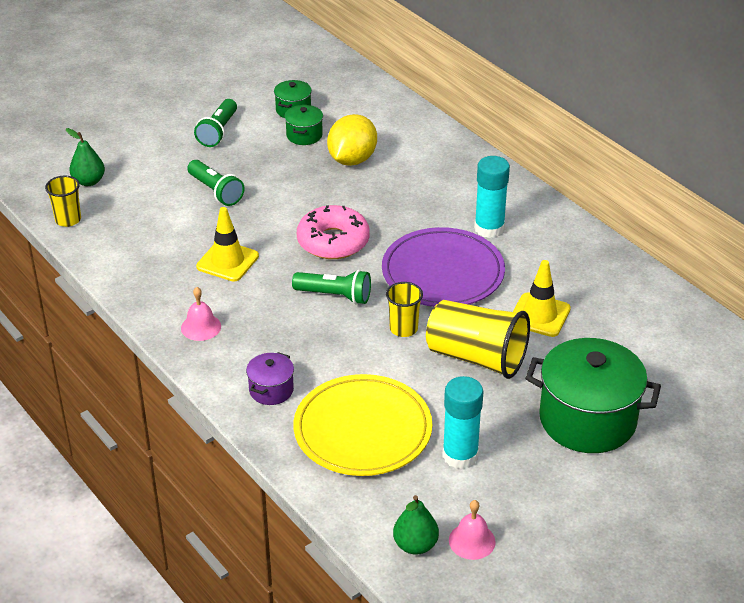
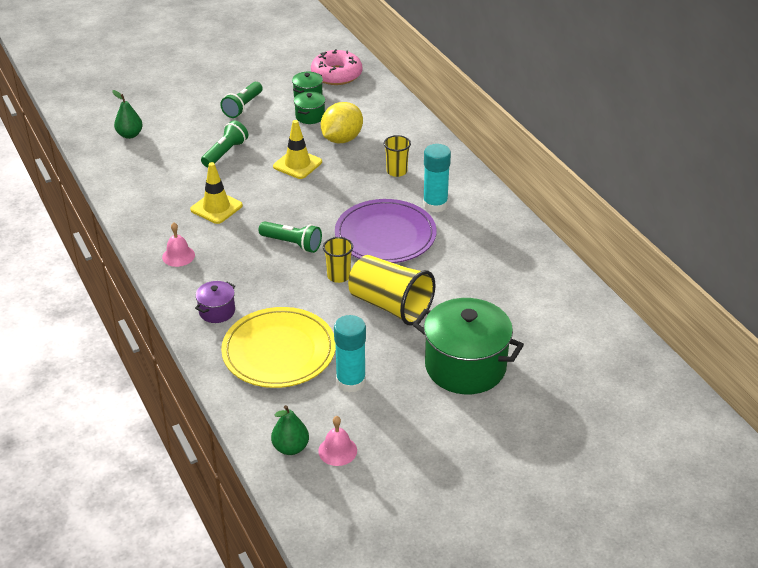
camera: 10 degrees right, 0 degrees up
yellow cup [45,176,81,227] -> yellow cup moved to [384,135,411,177]
green flashlight [187,160,245,206] -> green flashlight turned 120 degrees counterclockwise [201,120,248,167]
pink donut [297,205,370,259] -> pink donut moved to [311,49,362,85]
yellow traffic cone [513,260,571,337] -> yellow traffic cone moved to [273,120,322,179]

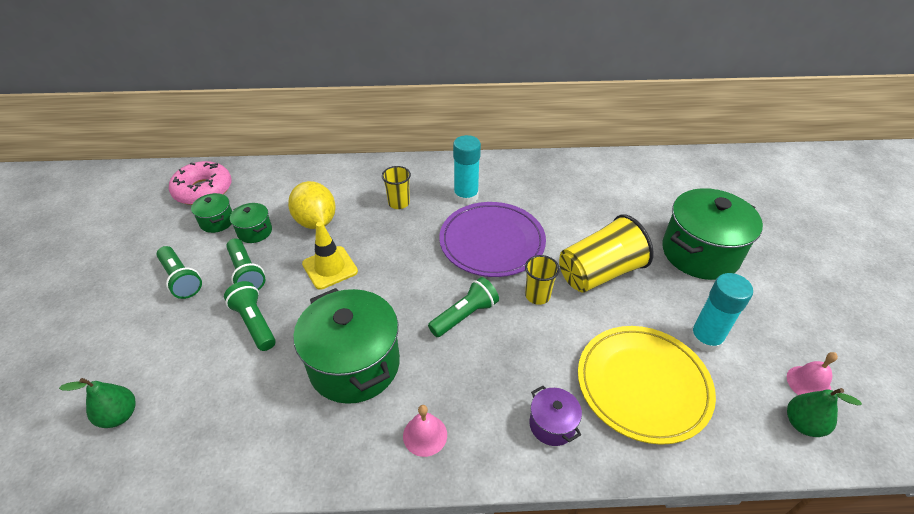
camera: 65 degrees left, 5 degrees up
yellow traffic cone [190,162,243,224] -> green pot [293,288,400,404]
none -> green flashlight [226,238,265,290]

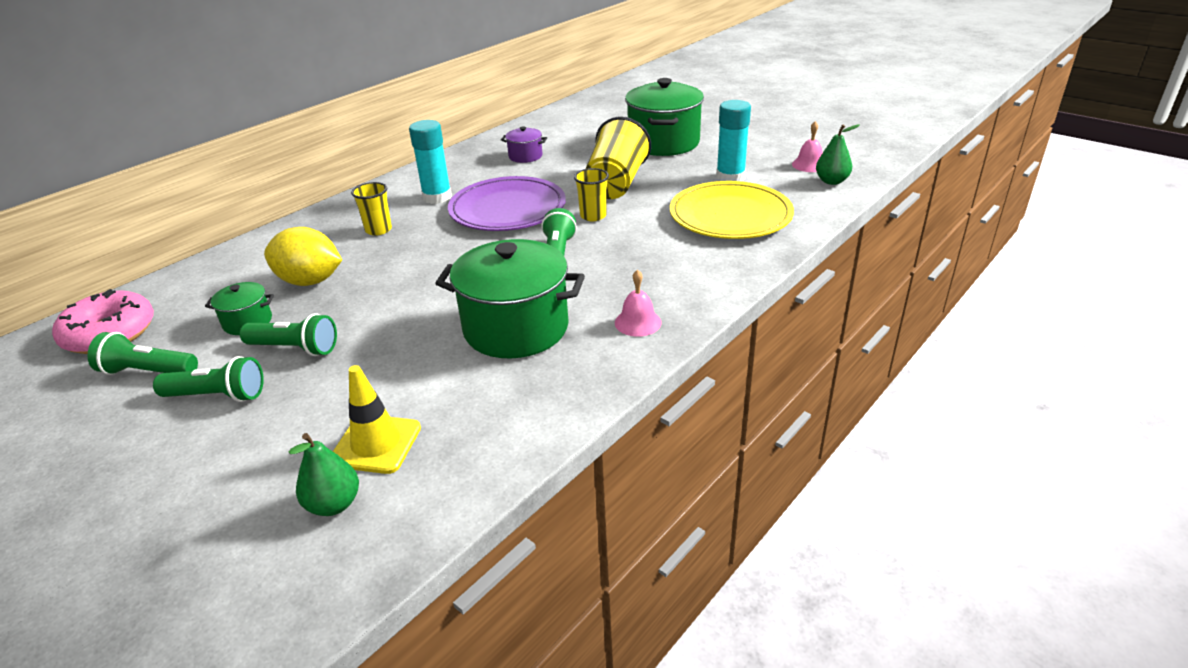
camera: 45 degrees left, 10 degrees down
green pot [191,193,232,233] -> none
green flashlight [224,281,276,351] -> green flashlight moved to [88,332,198,375]
yellow traffic cone [302,222,358,290] -> yellow traffic cone moved to [333,365,421,474]
purple pot [529,386,582,446] -> purple pot moved to [501,126,547,163]

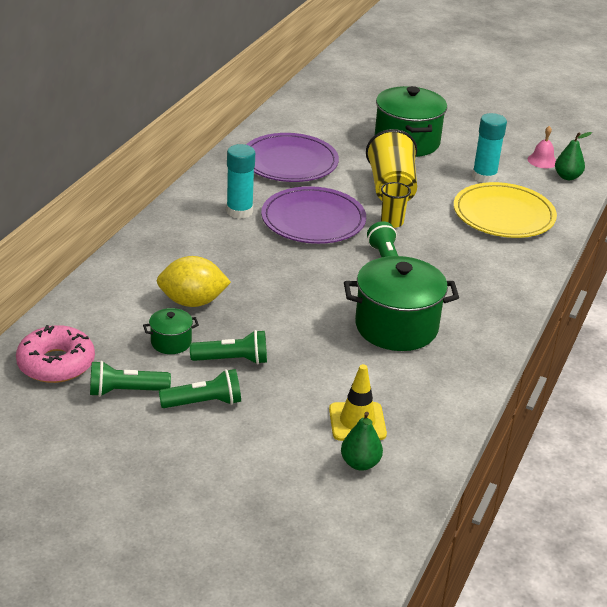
camera: 20 degrees left, 0 degrees up
yellow cup [351,182,392,236] -> none
purple pot [501,126,547,163] -> purple plate [246,133,339,182]
pink bell [615,269,662,337] -> none

